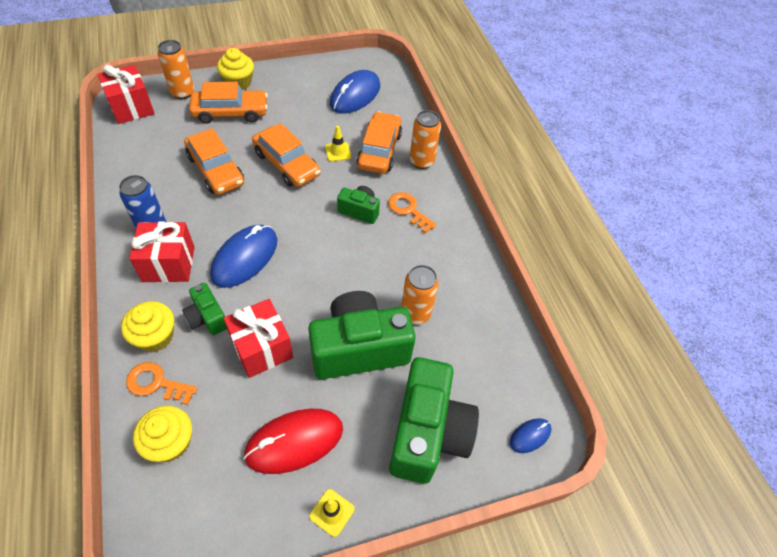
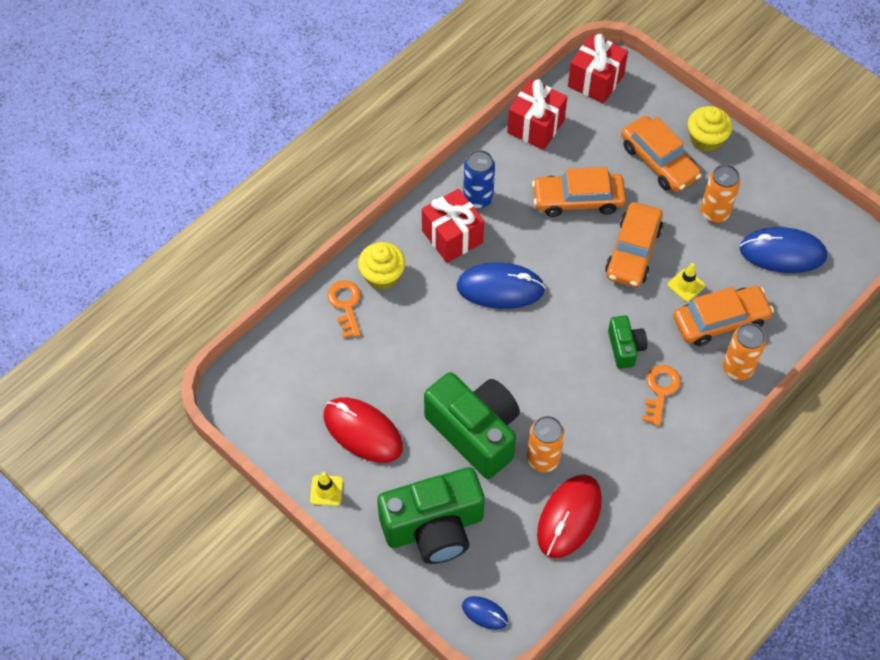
camera: 65 degrees right, 5 degrees up
yellow cupcake [133,406,192,462] -> none
orange can [158,40,194,99] -> orange can moved to [700,164,741,223]
green camera [182,283,227,335] -> none
orange car [184,128,244,195] -> orange car turned 60 degrees clockwise [532,167,626,217]
red gift [223,299,293,378] -> red gift moved to [507,79,567,150]
none -> red mouse [537,474,602,558]

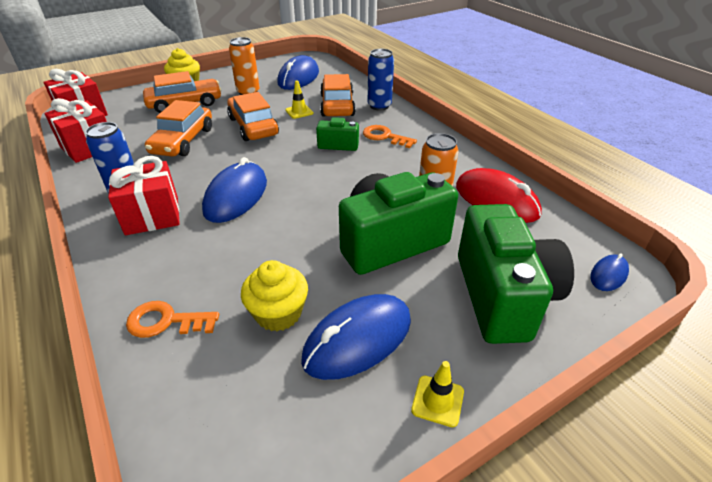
camera: 75 degrees left, 20 degrees down
red mouse [323,397,403,463] -> blue mouse [301,294,411,380]
yellow cupcake [358,242,405,290] -> yellow cupcake moved to [241,260,308,331]
orange car [605,202,663,287] -> orange car turned 150 degrees counterclockwise [227,92,279,141]
orange can [723,323,766,380] -> blue can [368,49,394,111]

